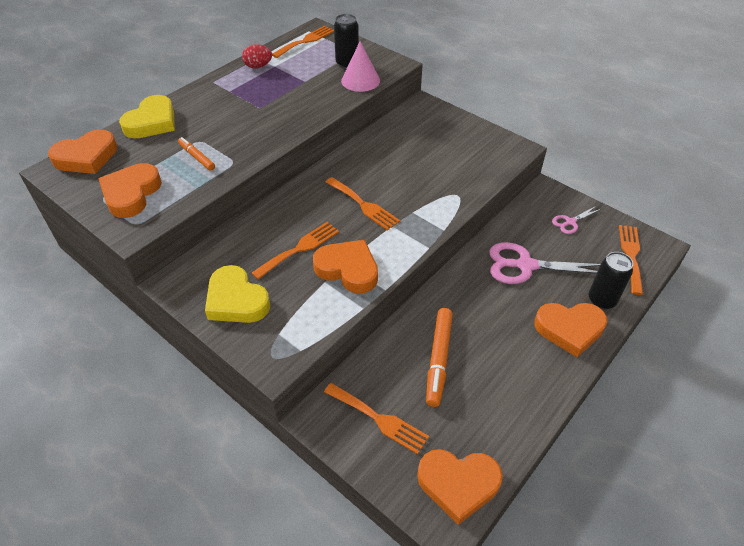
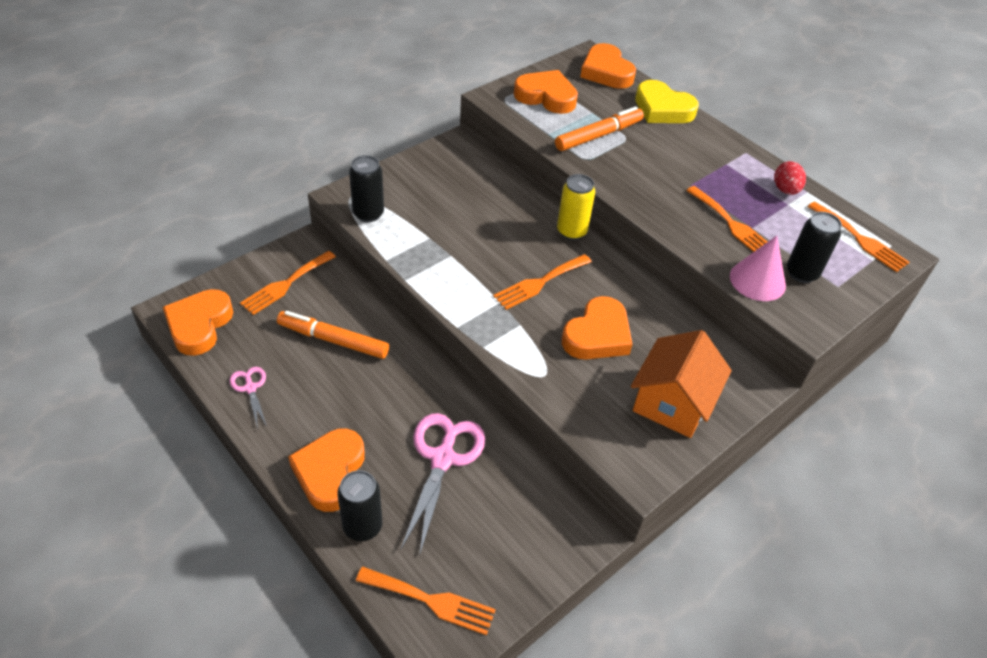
camera: 95 degrees right, 0 degrees up
orange marker [178,137,215,171] -> orange marker [555,107,644,151], size x1.67
yellow heart [205,265,270,323] -> none
orange fork [252,222,339,280] -> orange fork moved to [686,186,767,252]
orange heart [313,240,378,293] -> orange heart moved to [562,296,633,359]
pink scissors [552,206,601,234] -> pink scissors moved to [230,367,267,429]
none -> black can [349,155,384,222]
none -> yellow can [557,174,595,240]
none -> orange house [631,330,732,438]

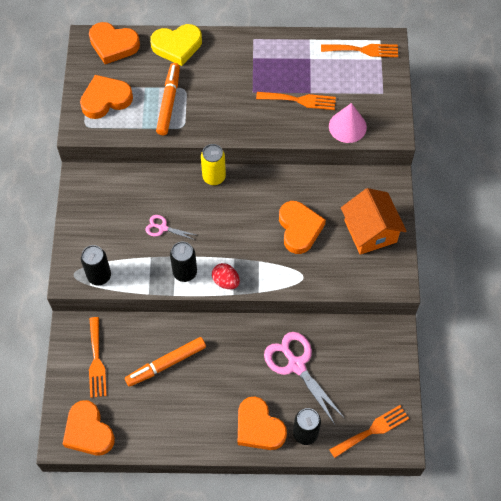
camera: 45 degrees left, 15 degrees up
pink scissors [230,367,267,429] -> pink scissors moved to [146,215,196,240]
orange fork [493,254,592,310] -> none
red egg [774,161,806,195] -> red egg moved to [212,263,240,289]
black can [787,212,842,283] -> black can moved to [170,242,197,282]

